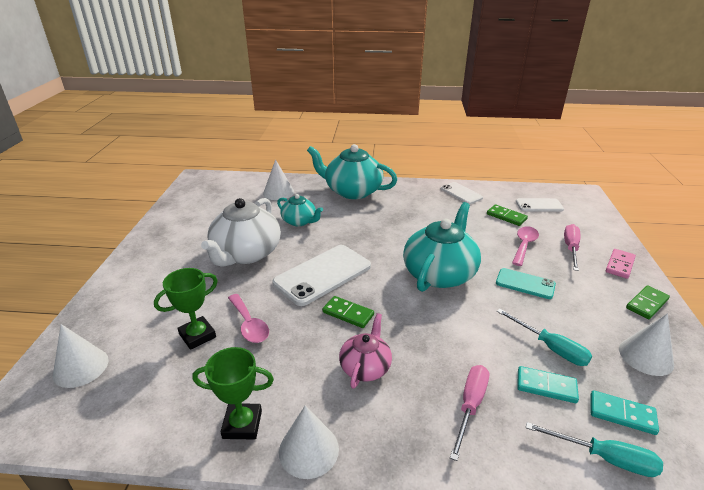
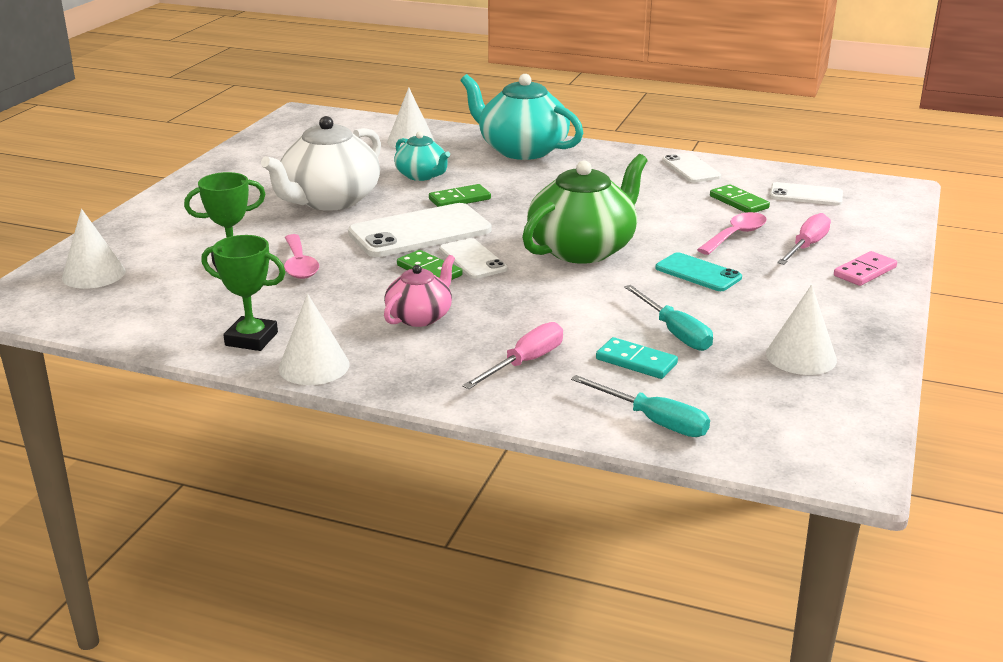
camera: 15 degrees right, 5 degrees down
turquoise teapot [403,202,481,292] -> green teapot [522,154,647,264]
turquoise domino [591,390,659,435] -> none
green domino [626,285,670,319] -> green domino moved to [429,184,491,207]
none -> white phone [439,238,507,279]

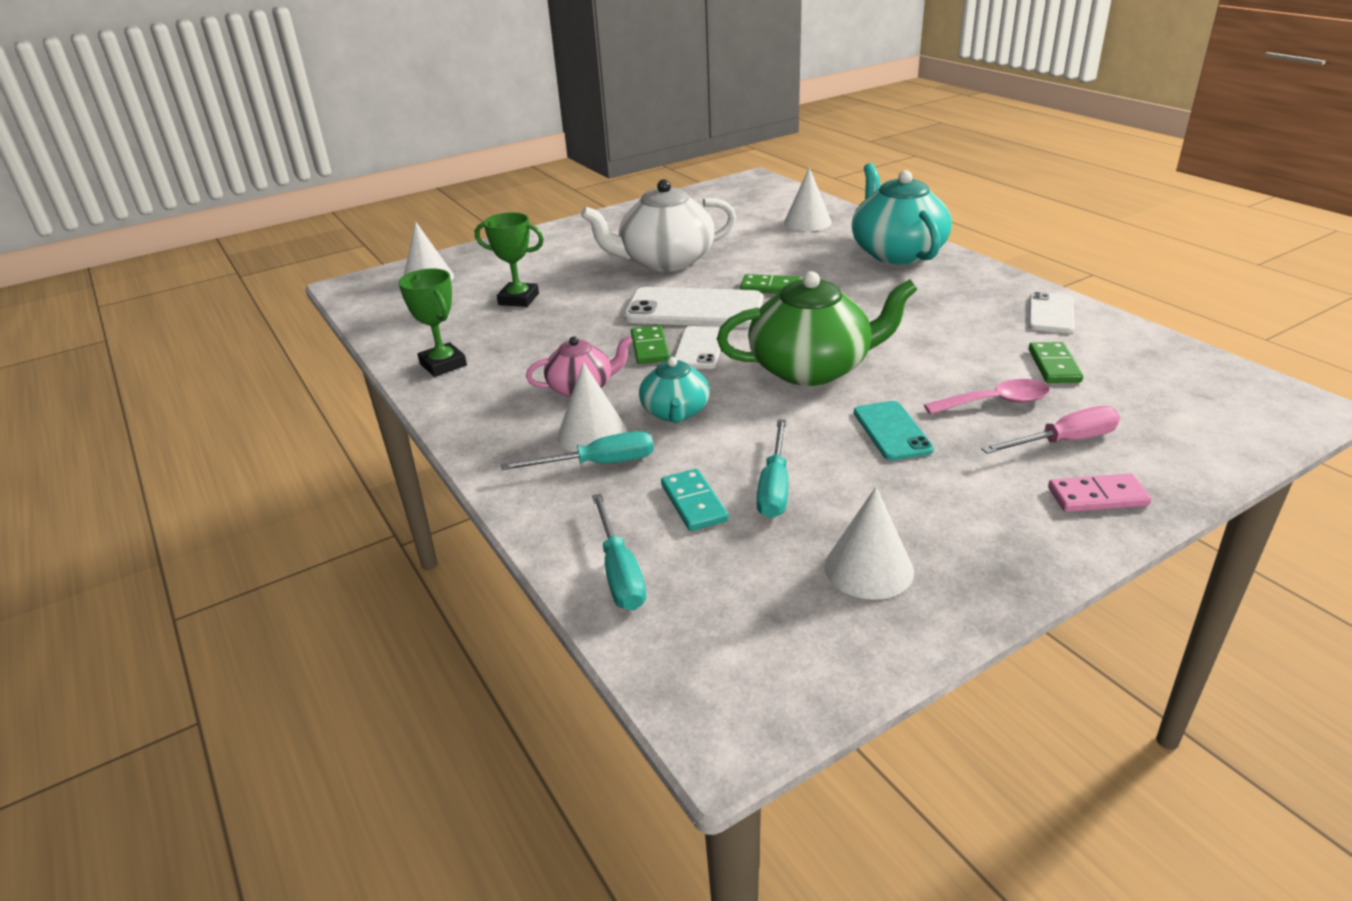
camera: 40 degrees right, 5 degrees up
white cone [279,294,349,385] -> white cone moved to [557,362,627,453]
pink spoon [284,234,319,279] -> none
turquoise teapot [394,132,450,181] -> turquoise teapot moved to [639,356,710,423]
pink screwdriver [462,322,563,389] -> turquoise screwdriver [501,431,654,470]
white phone [770,182,843,205] -> none

